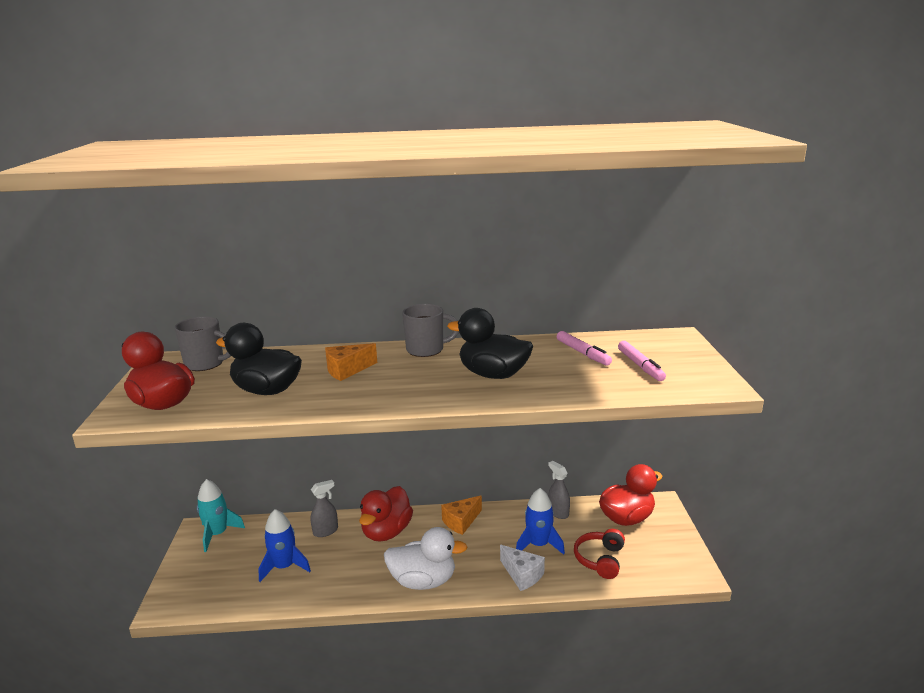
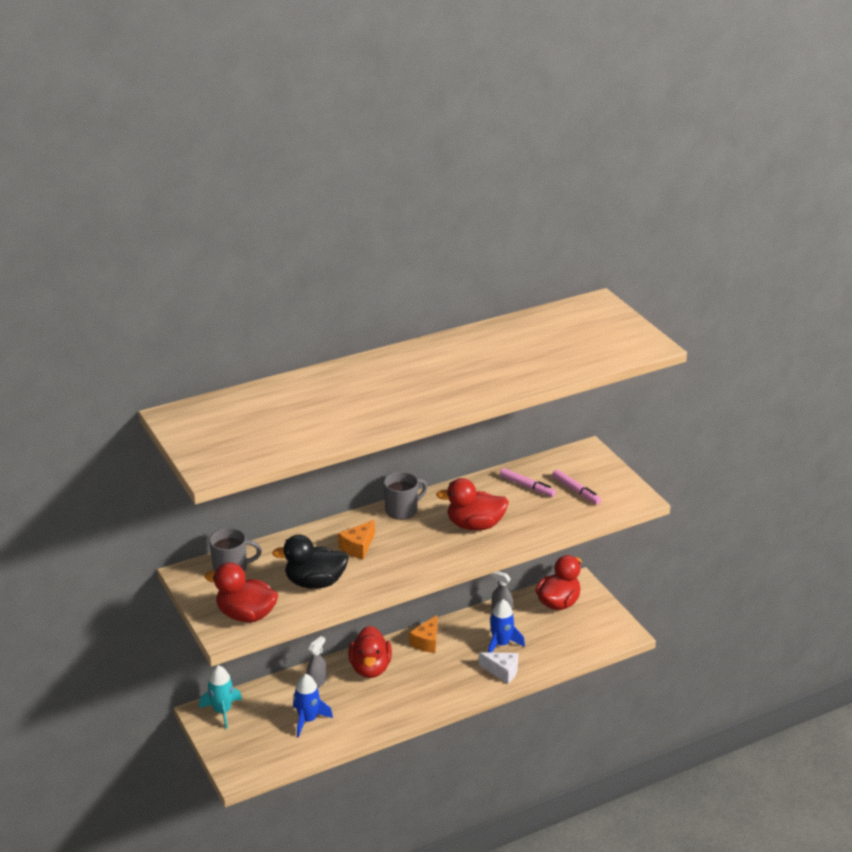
camera: 25 degrees left, 10 degrees up
white duck [384,527,467,590] -> none
black duck [447,308,533,379] -> red duck [436,478,509,531]
red headphones [574,529,625,579] -> none

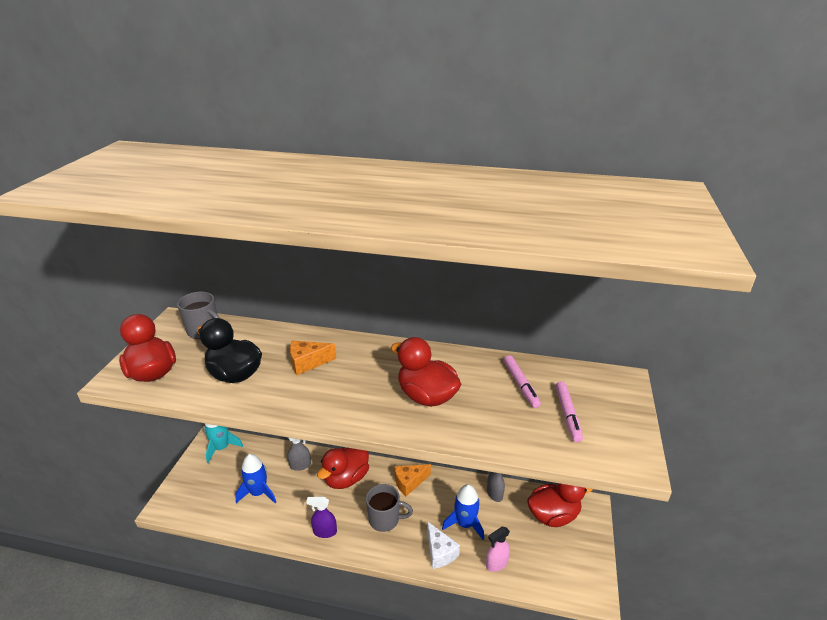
camera: 40 degrees right, 0 degrees up
grey mug [384,472,428,520] -> grey mug moved to [366,484,413,532]
none -> purple spray bottle [306,497,337,538]
none -> pink spray bottle [486,527,510,572]

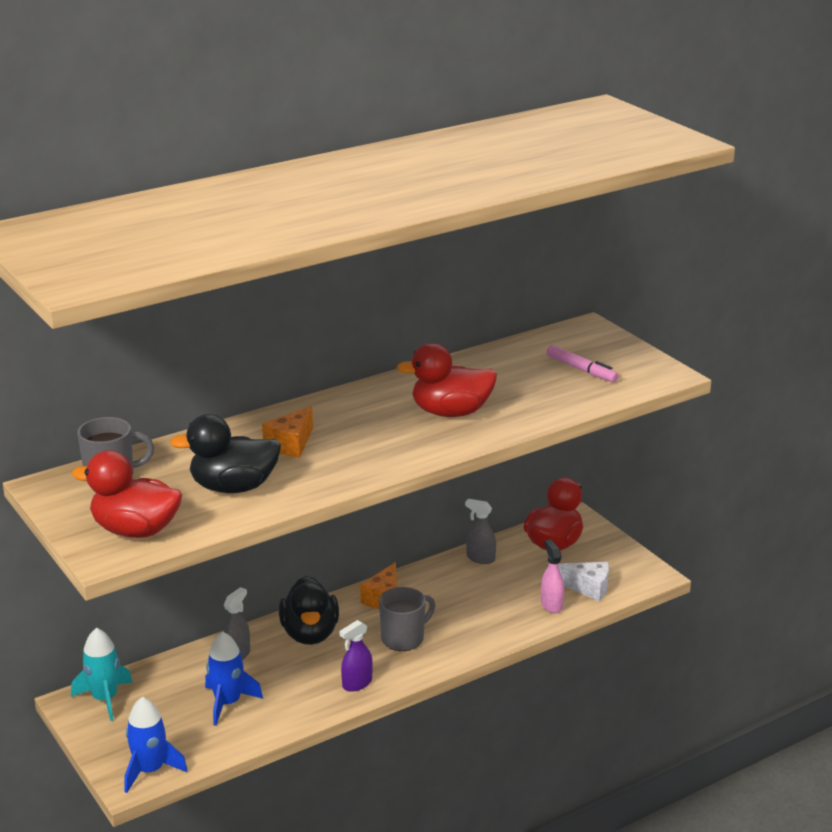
camera: 45 degrees left, 5 degrees down
red duck [317,448,369,489] -> black duck [279,576,339,645]
white cheese [427,521,460,569] -> white cheese moved to [558,562,609,601]
blue rocket [442,484,484,540] -> blue rocket moved to [125,697,188,793]
pink spray bottle [486,527,510,572] -> pink spray bottle turned 150 degrees clockwise [541,539,564,613]
pink marker [504,355,541,408] -> none

